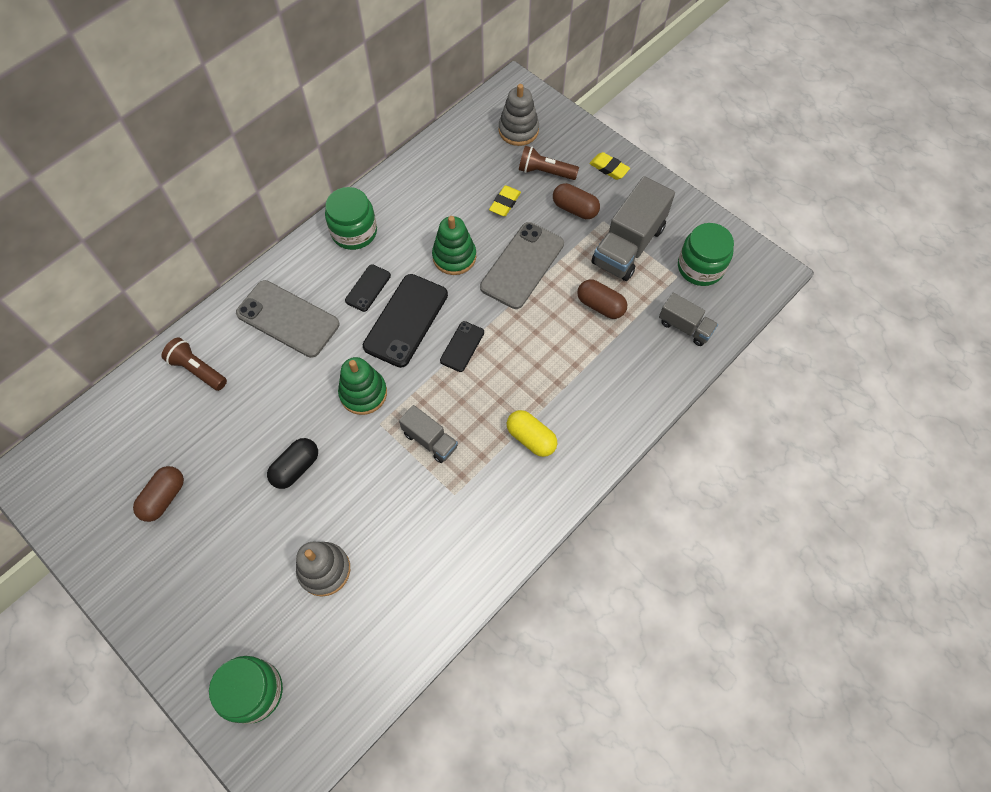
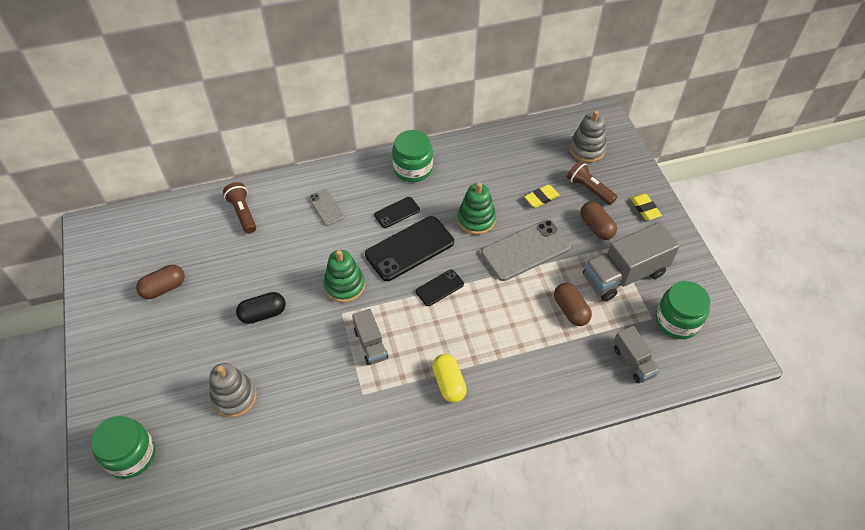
camera: 30 degrees right, 10 degrees down
grey phone [236,280,340,358] -> grey phone [308,189,344,226], size x0.53

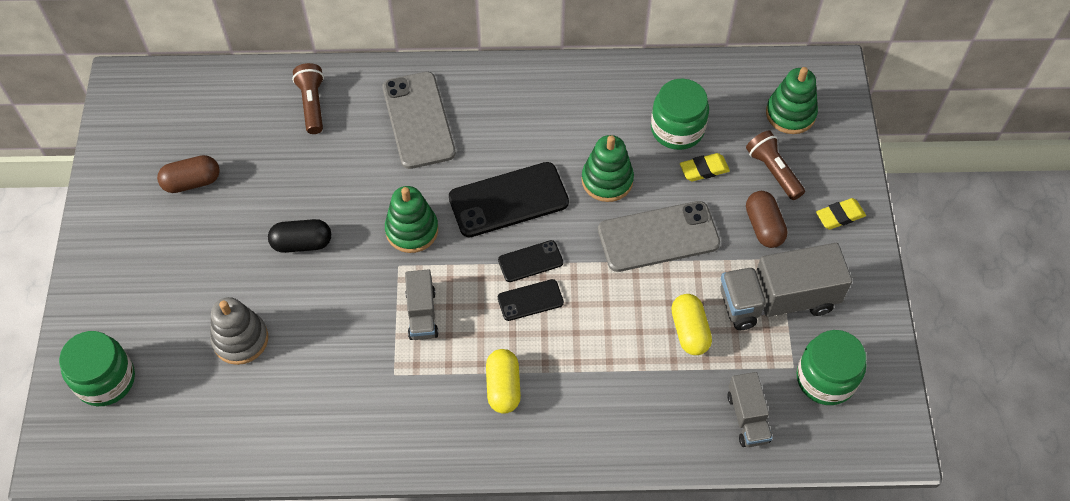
camera: 15 degrees right, 5 degrees up
grey phone [308,189,344,226] -> grey phone [382,72,456,169], size x1.90
black phone [374,197,420,228] -> black phone moved to [498,279,564,321]
green jar [392,130,433,182] -> green jar moved to [651,78,709,150]
brown capsule [554,283,592,326] -> yellow capsule [671,294,712,355]
grey stacking toy [569,110,607,163] -> green stacking toy [766,67,818,134]
yellow eraser [630,194,662,220] -> yellow eraser turned 75 degrees clockwise [816,198,866,230]

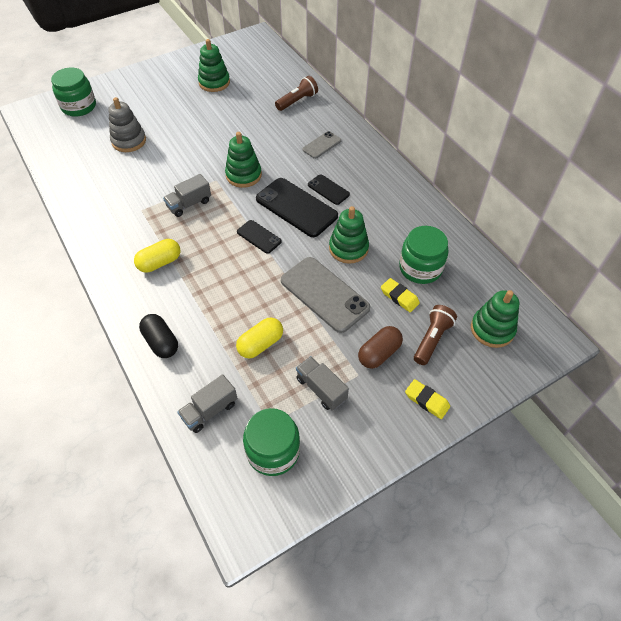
camera: 60 degrees right, 5 degrees down
brown capsule [157,155,220,193] -> green stacking toy [198,39,230,92]
black capsule [268,219,331,253] -> black capsule moved to [139,314,178,358]
grey phone [382,72,456,169] -> grey phone [302,131,341,159], size x0.53
black phone [498,279,564,321] -> black phone moved to [308,174,350,205]
grey truck [720,243,852,330] -> grey truck [296,356,349,411], size x0.55

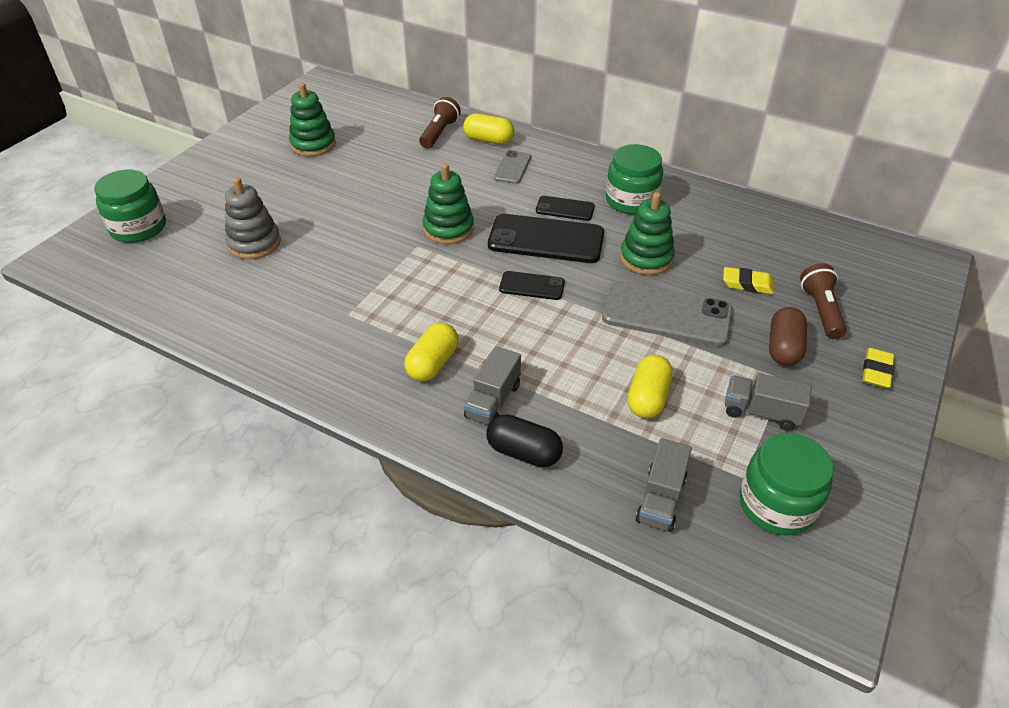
camera: 30 degrees left, 10 degrees down
grey truck [163,174,211,217] -> grey truck moved to [464,346,521,425]
green jar [399,226,449,284] -> green jar moved to [606,144,663,215]
yellow eraser [405,379,450,419] -> yellow eraser turned 75 degrees counterclockwise [863,348,894,389]
green stacking toy [471,290,519,348] -> none
none -> yellow capsule [463,114,514,144]

